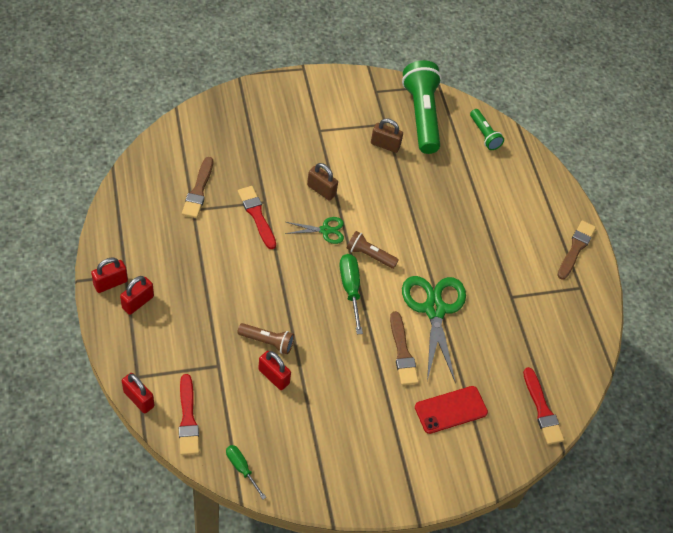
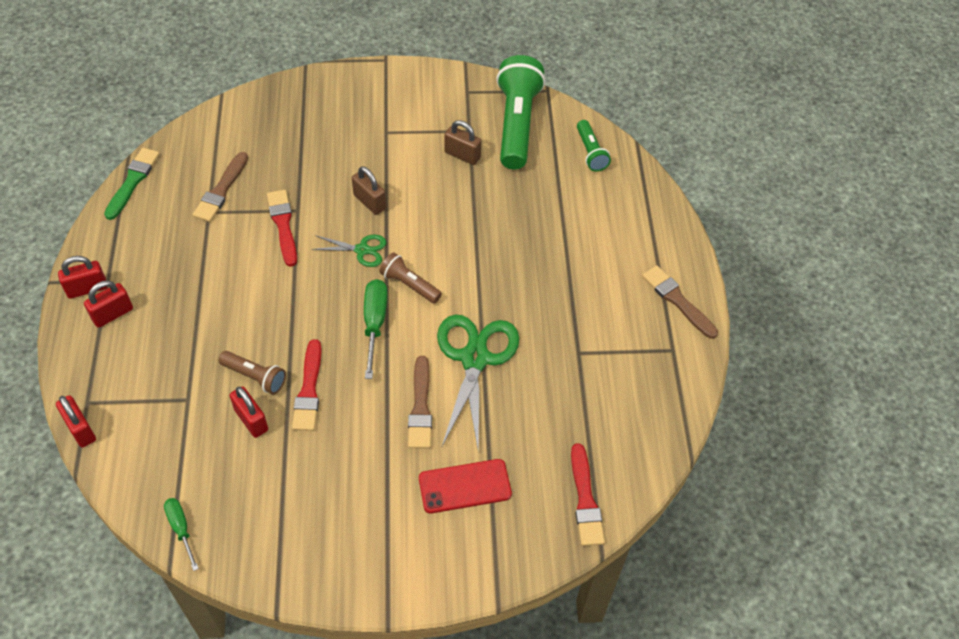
camera: 15 degrees right, 0 degrees up
red brush [179,374,199,455] -> red brush moved to [292,339,322,431]
brown brush [557,220,596,280] -> brown brush turned 75 degrees counterclockwise [642,265,718,339]
none -> green brush [104,148,160,220]

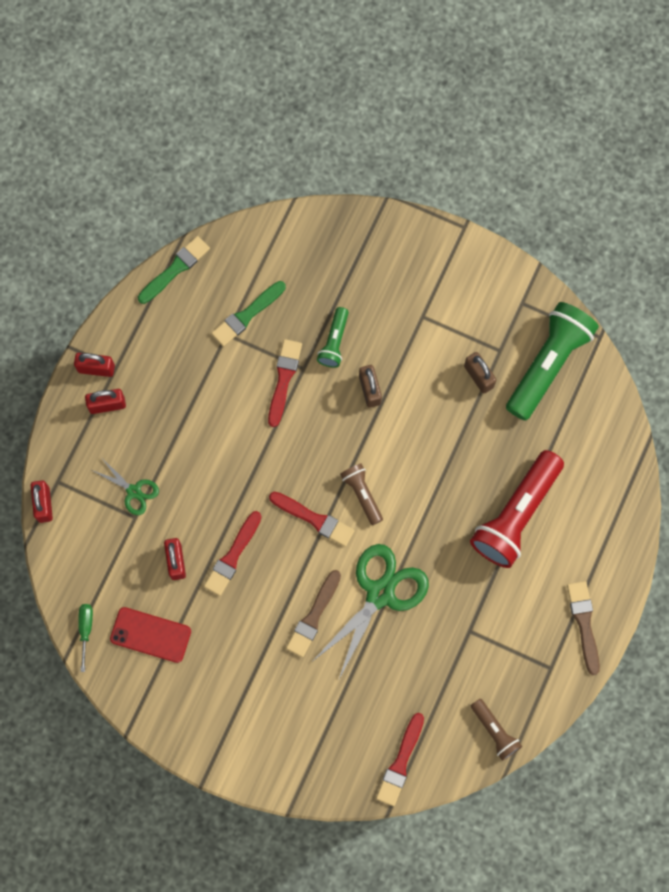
camera: 30 degrees right, 20 degrees up
brown brush [193,152,248,222] -> green brush [211,281,286,347]
brown flashlight [218,351,286,394] -> brown flashlight moved to [471,699,522,761]
green scissors [311,235,387,267] -> green scissors moved to [92,459,159,515]
green screwdriver [364,279,388,379] -> red brush [269,492,355,547]
red phone [419,459,512,513] -> red phone moved to [110,607,191,663]
green flashlight [577,120,611,172] -> green flashlight moved to [317,307,349,368]
none -> red flashlight [470,450,564,568]

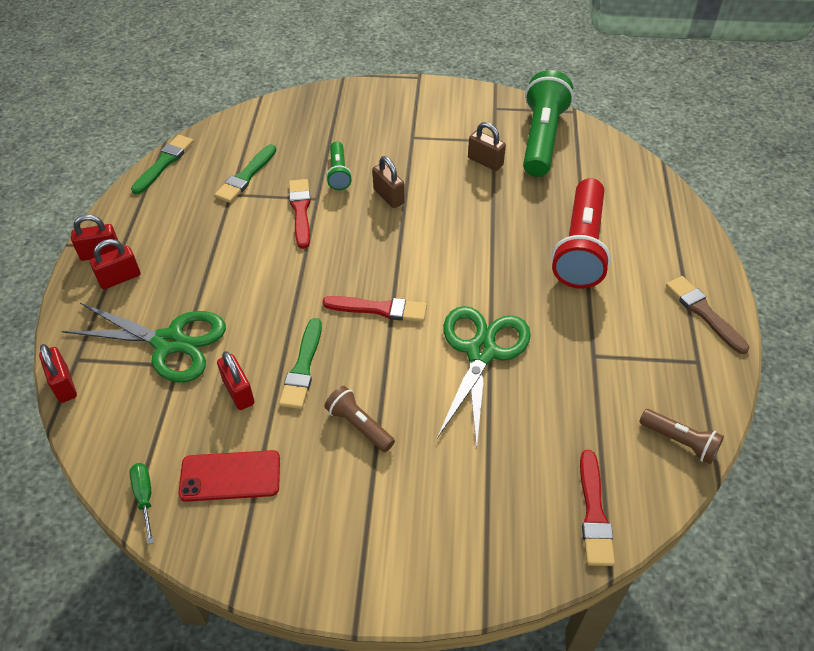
camera: 20 degrees left, 25 degrees down
green scissors [92,459,159,515] -> green scissors [62,303,226,382], size x1.96
red brush [204,511,261,596] -> green brush [279,318,322,409]
brown brush [286,570,341,657] -> none
brown flashlight [340,463,383,525] -> brown flashlight moved to [324,386,395,452]

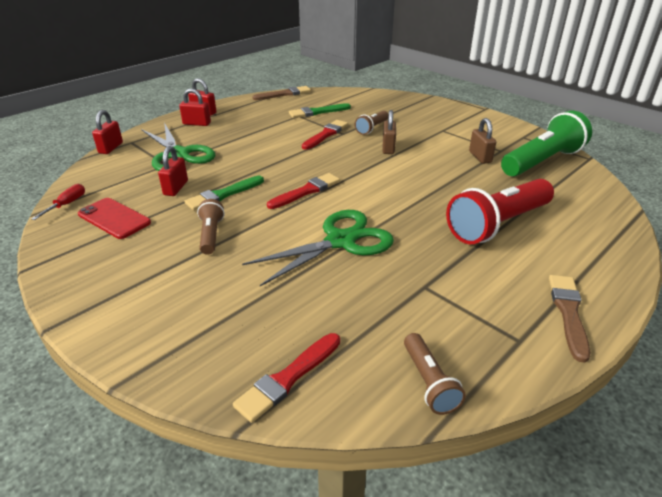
camera: 40 degrees right, 15 degrees down
green screwdriver [129,463,154,545] -> red screwdriver [31,184,85,220]
green brush [131,135,194,194] -> brown brush [253,86,311,100]
red brush [323,296,427,322] -> red brush turned 90 degrees counterclockwise [267,173,340,209]
green flashlight [326,141,352,190] -> brown flashlight [355,111,388,135]

